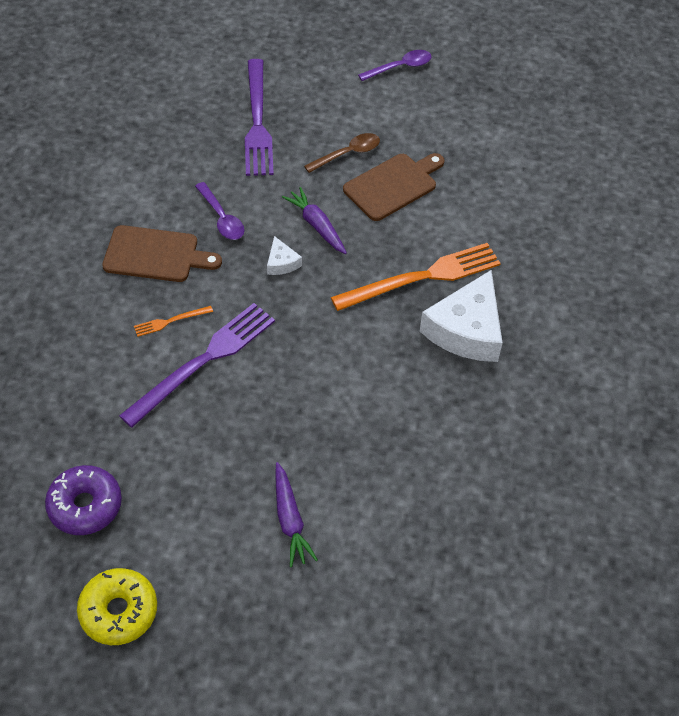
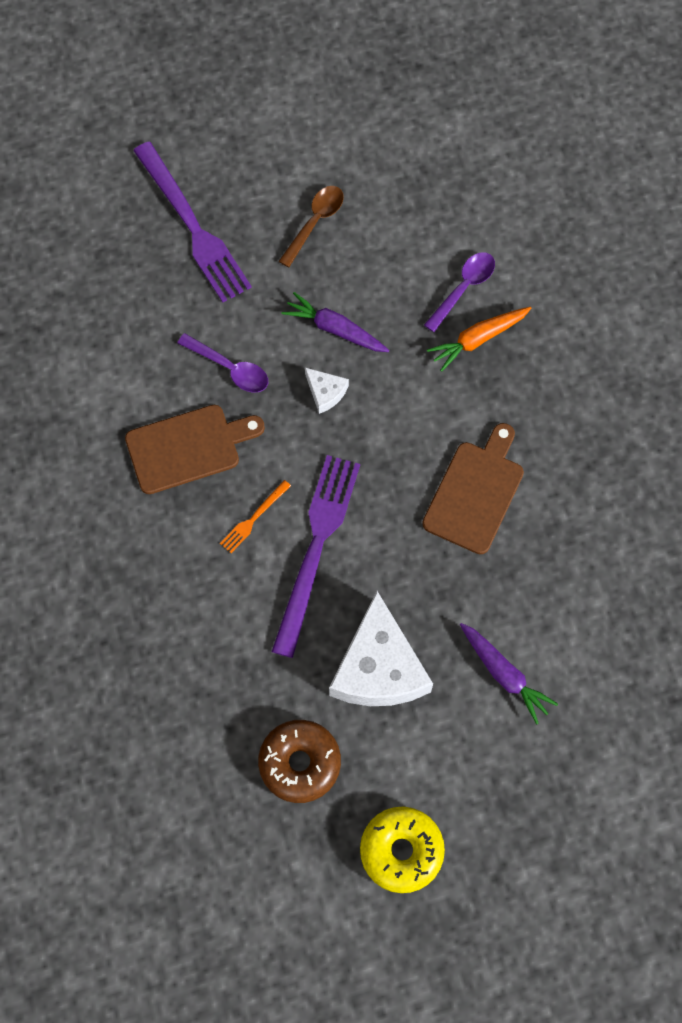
camera: 25 degrees left, 15 degrees up
purple donut [45,465,122,535] -> brown donut [258,720,341,803]
orange fork [331,243,501,311] -> orange carrot [427,307,531,372]
brown cutting board [343,153,445,221] -> brown cutting board moved to [422,423,524,554]
purple spoon [358,50,432,81] -> purple spoon moved to [424,252,495,332]
white cheese [420,270,503,362] -> white cheese moved to [329,591,433,706]

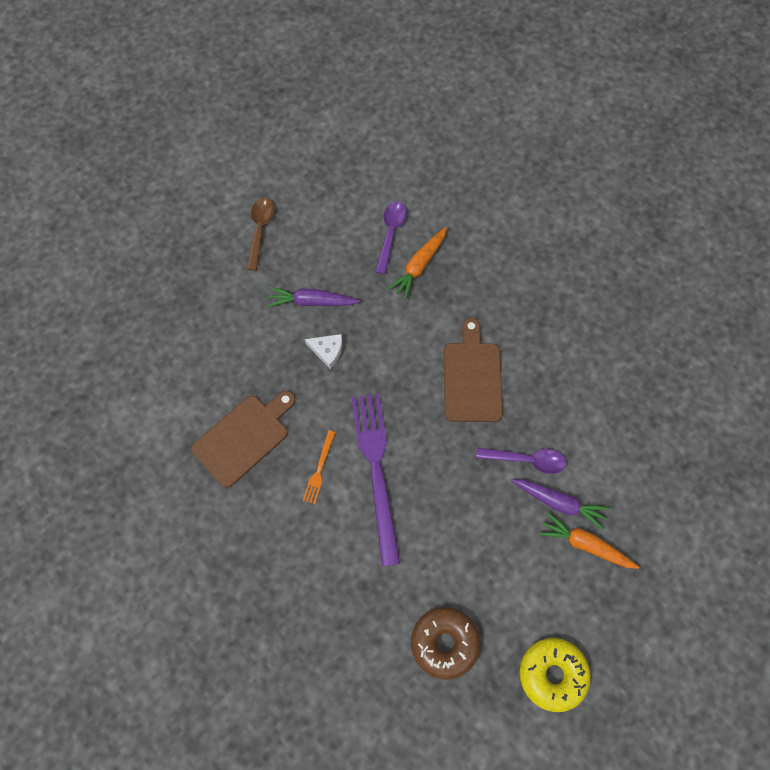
camera: 25 degrees left, 0 degrees up
purple fork [133,142,252,302] -> none
purple spoon [177,333,268,393] -> purple spoon moved to [476,447,566,474]
white cheese [329,591,433,706] -> none
none -> orange carrot [539,512,639,569]

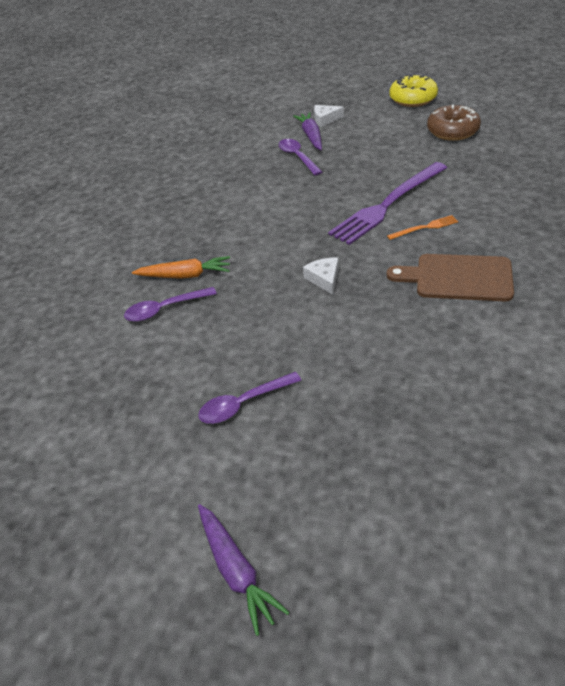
camera: 120 degrees left, 25 degrees down
brown spoon [247,198,274,271] -> purple spoon [198,372,302,424]
purple carrot [267,287,361,307] -> purple carrot moved to [198,504,290,636]
brown cutting board [444,318,503,422] -> none
orange carrot [539,512,639,569] -> white cheese [314,105,344,127]

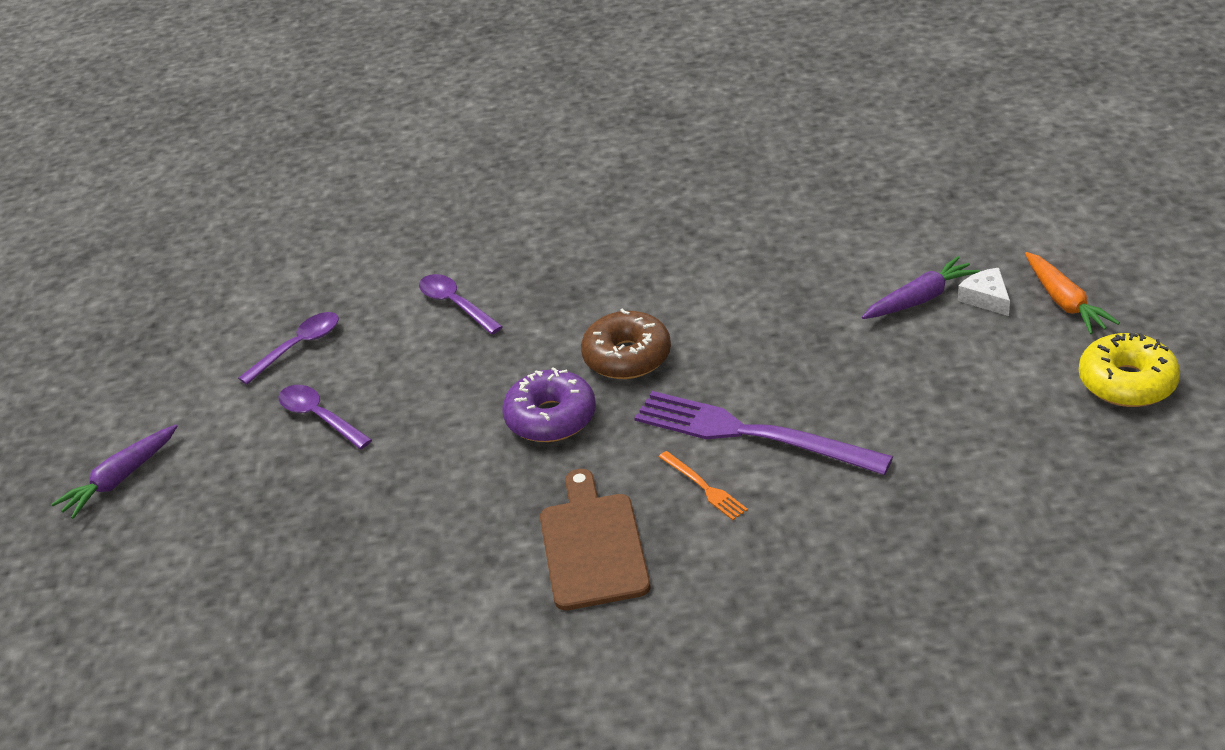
camera: 70 degrees right, 5 degrees down
orange carrot [132,256,230,279] -> orange carrot moved to [1025,252,1120,334]
purple spoon [278,139,322,176] -> purple spoon moved to [238,312,339,385]
white cheese [303,258,339,295] -> purple donut [502,367,596,442]
brown donut [427,104,481,141] -> brown donut moved to [581,309,671,379]

